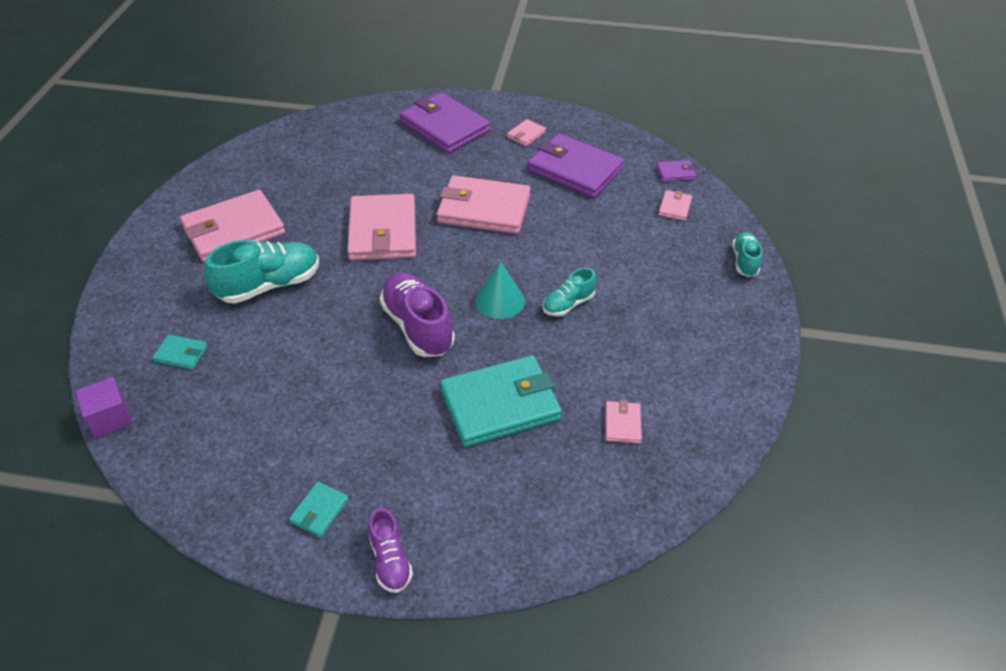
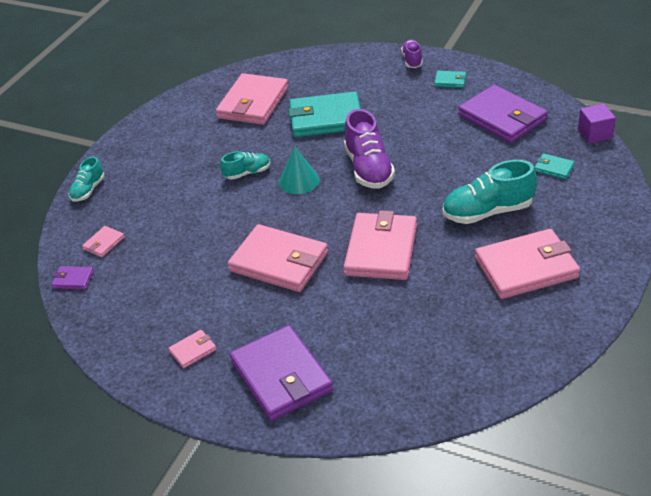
camera: 160 degrees left, 5 degrees down
turquoise wallet [289,482,349,537] -> turquoise wallet turned 60 degrees clockwise [434,71,466,88]
purple wallet [527,134,624,198] -> purple wallet moved to [458,85,548,143]
pink wallet [605,400,642,443] -> pink wallet [216,73,288,125], size x2.28

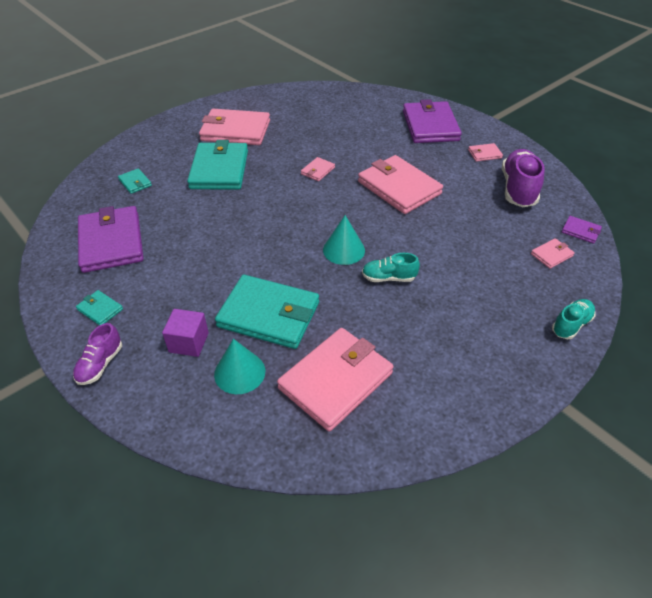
camera: 160 degrees left, 5 degrees up
purple shoe [344,109,395,189] -> purple shoe moved to [502,149,545,207]
pink wallet [344,210,417,280] -> pink wallet [301,157,335,181], size x0.44
turquoise shoe [443,160,537,224] -> turquoise wallet [187,140,248,190]
purple cube [578,103,616,144] -> purple cube moved to [162,309,209,357]
none -> turquoise cone [214,339,265,394]

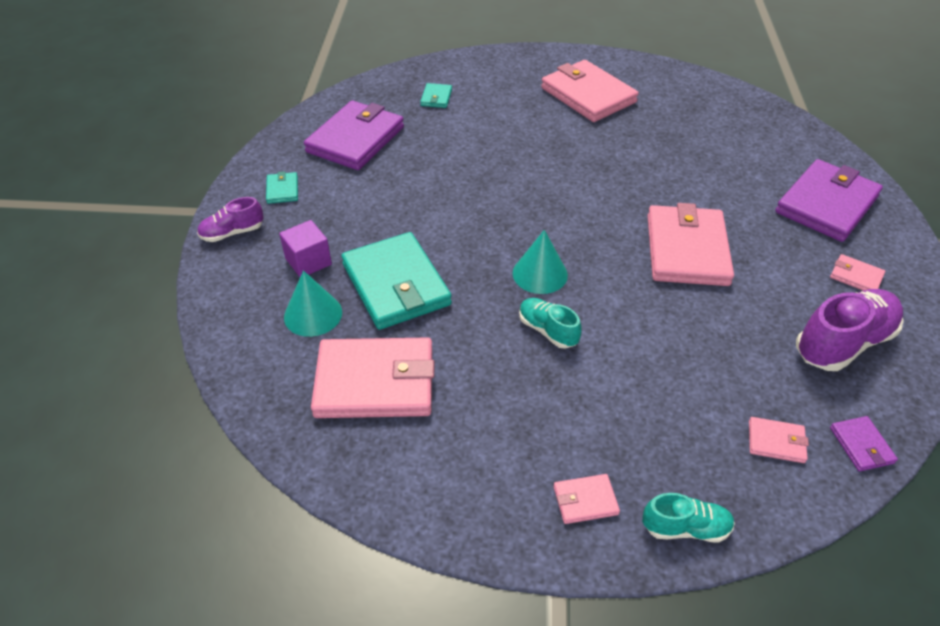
camera: 45 degrees right, 0 degrees up
turquoise wallet [187,140,248,190] -> none
pink wallet [301,157,335,181] -> pink wallet moved to [554,474,620,524]

